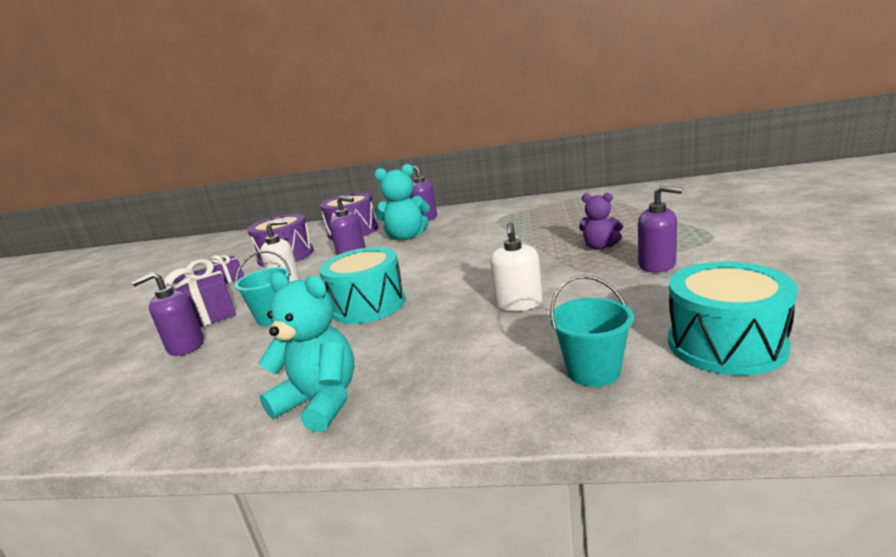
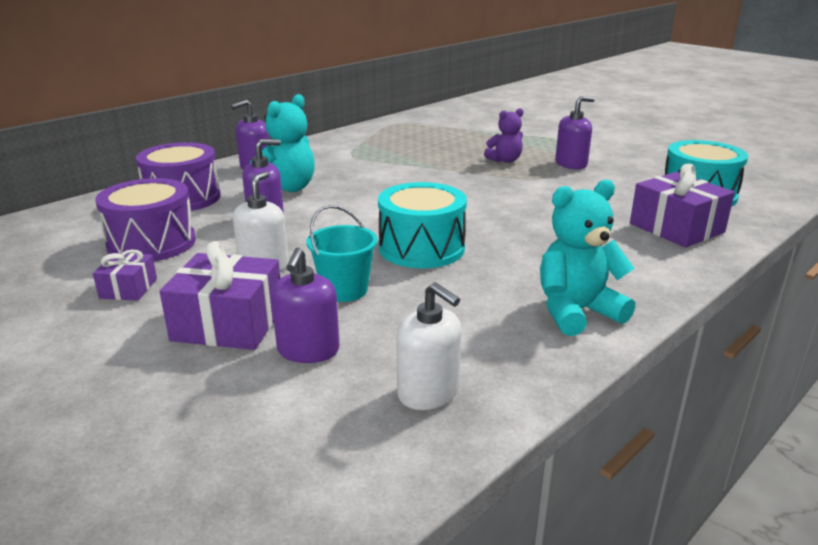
camera: 55 degrees left, 5 degrees up
white soap dispenser [490,222,543,311] -> white soap dispenser moved to [396,282,462,410]
turquoise bucket [550,275,634,387] -> purple gift [630,164,735,247]

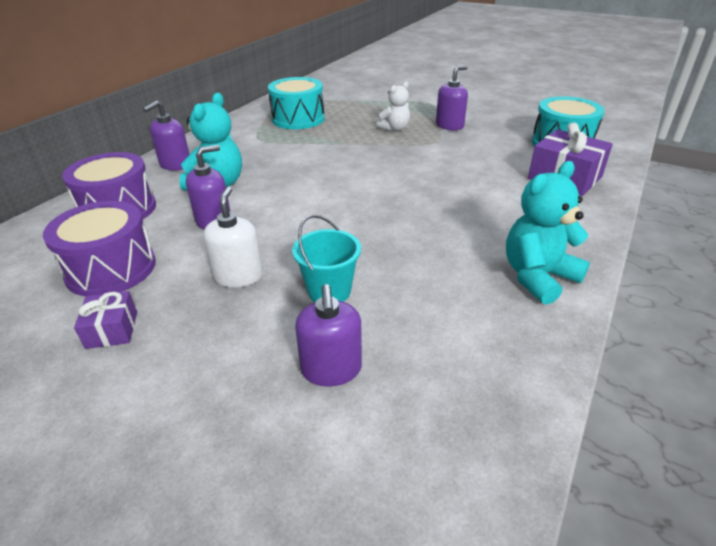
camera: 15 degrees left, 10 degrees up
purple gift [160,241,280,350] -> none
turquoise drum [378,182,467,268] -> turquoise drum moved to [268,77,325,129]
white soap dispenser [396,282,462,410] -> none
purple teddy bear [484,108,524,163] -> white teddy bear [377,82,410,131]

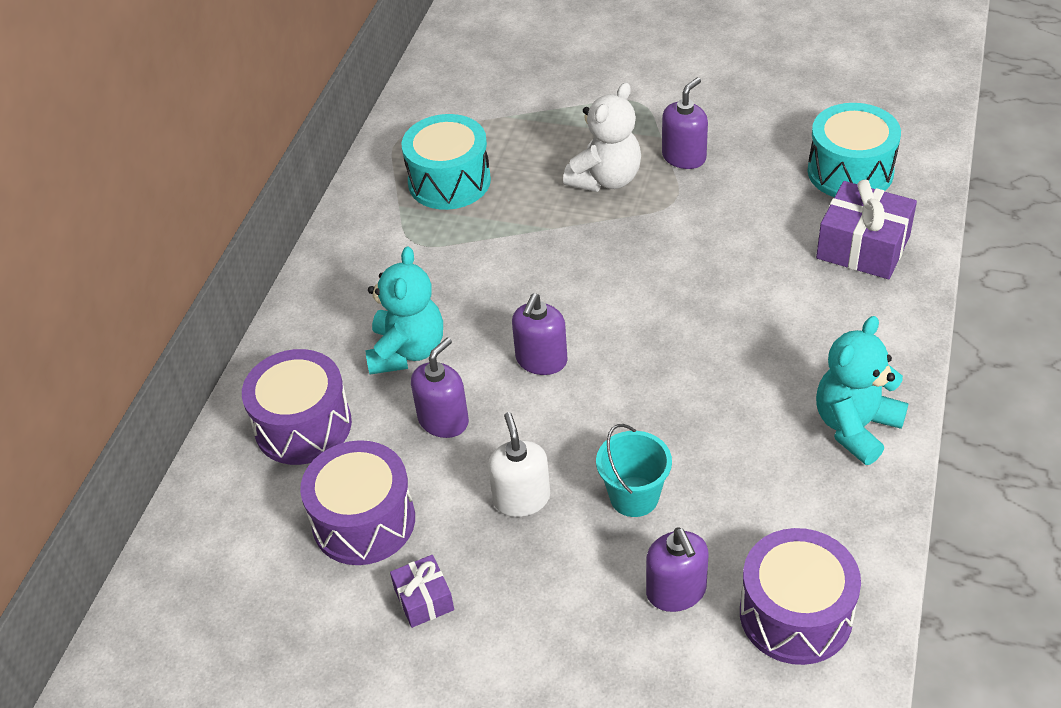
camera: 10 degrees left, 10 degrees up
purple soap dispenser [143,100,190,171] -> purple soap dispenser moved to [512,293,568,375]
white teddy bear [377,82,410,131] -> white teddy bear [563,82,641,192], size x1.57
none -> purple drum [740,528,861,665]

